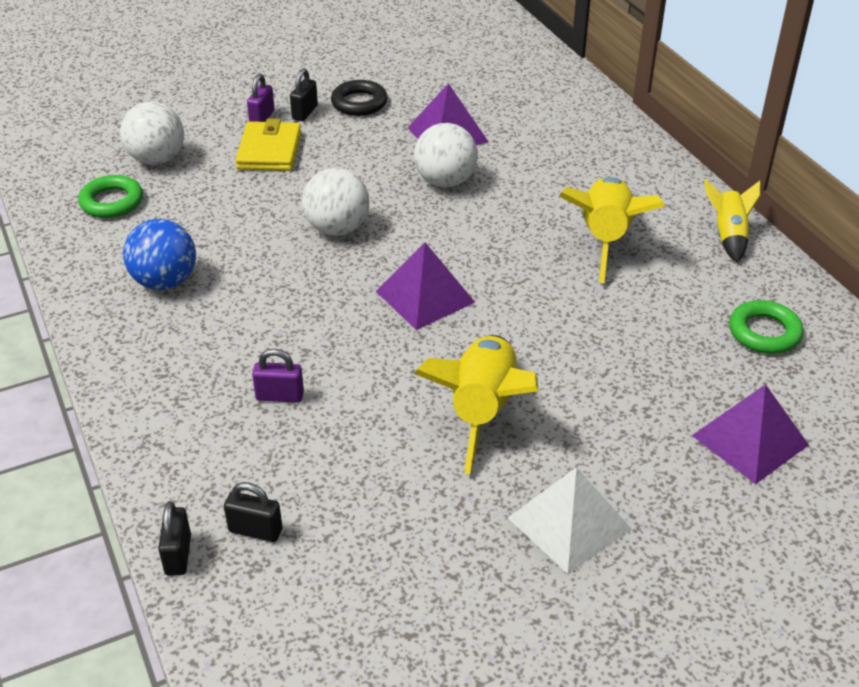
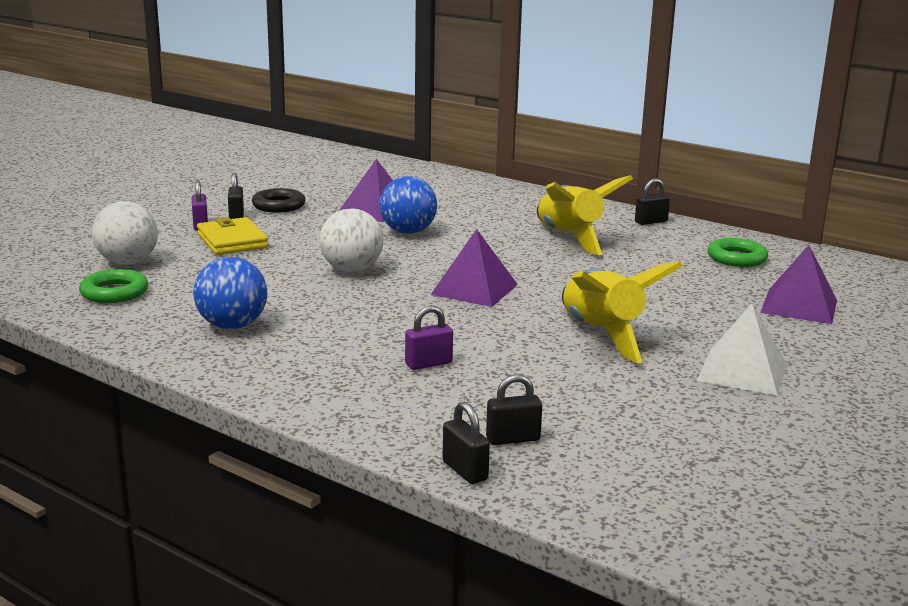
camera: 30 degrees left, 20 degrees down
white ball [414,123,478,187] -> blue ball [379,176,437,234]
yellow rocket [704,180,761,263] -> black padlock [635,178,670,225]

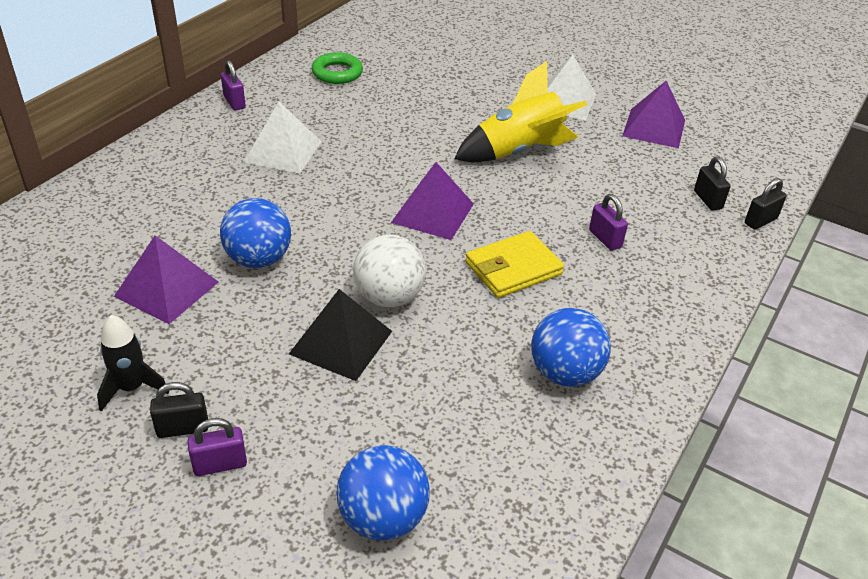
camera: 95 degrees left, 20 degrees up
green ring [79,269,148,303] -> none
white ball [92,201,158,265] -> blue ball [336,445,430,541]
yellow wallet [197,217,268,255] -> yellow wallet moved to [465,231,564,298]
black ring [252,188,306,212] -> black rocket [97,315,169,411]
yellow rocket [537,175,633,255] -> white pyramid [244,102,322,174]
black padlock [635,178,670,225] -> purple padlock [221,60,246,110]
purple pyramid [760,245,837,324] -> purple pyramid moved to [622,81,685,148]
none -> black pyramid [289,289,392,381]

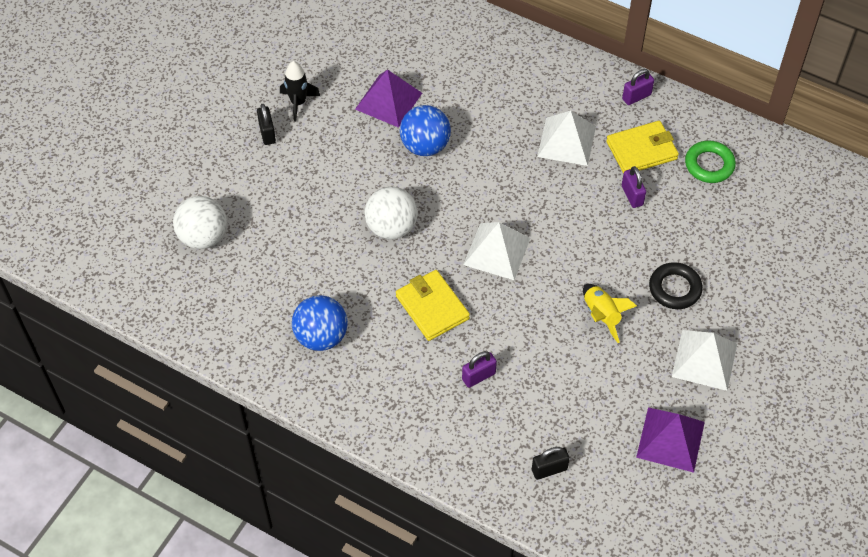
camera: 90 degrees right, 15 degrees up
purple padlock [187,418,247,476] -> purple padlock moved to [622,166,646,208]
black pyramid [289,289,392,381] -> none
blue ball [336,445,430,541] -> white ball [173,196,227,249]
purple pyramid [391,162,474,240] -> white pyramid [463,222,531,280]
yellow rocket [455,61,587,162] -> yellow rocket [583,284,637,343], size x0.58
black padlock [745,178,787,230] -> none
none -> yellow wallet [606,121,679,174]
none -> black ring [649,262,703,309]

